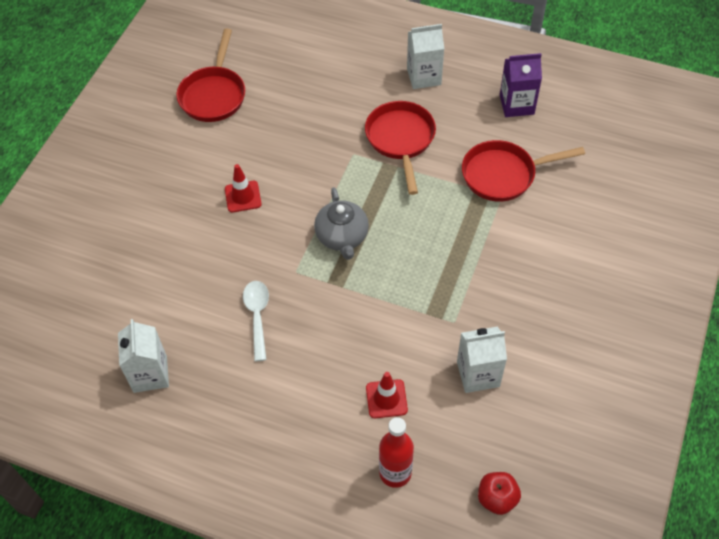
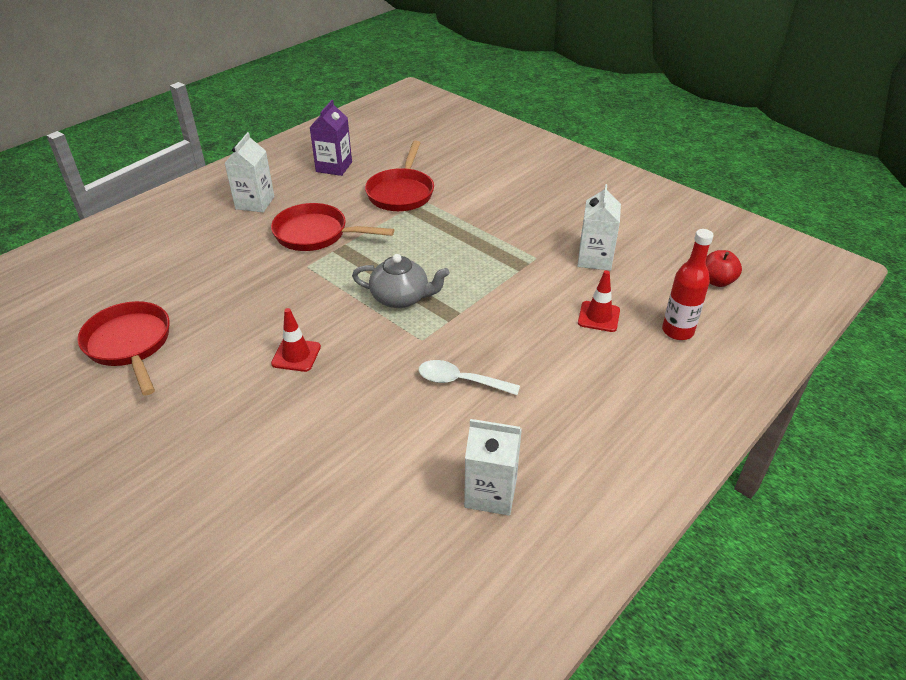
camera: 70 degrees left, 15 degrees down
red pan [176,28,245,122] -> red pan turned 150 degrees counterclockwise [77,301,170,396]

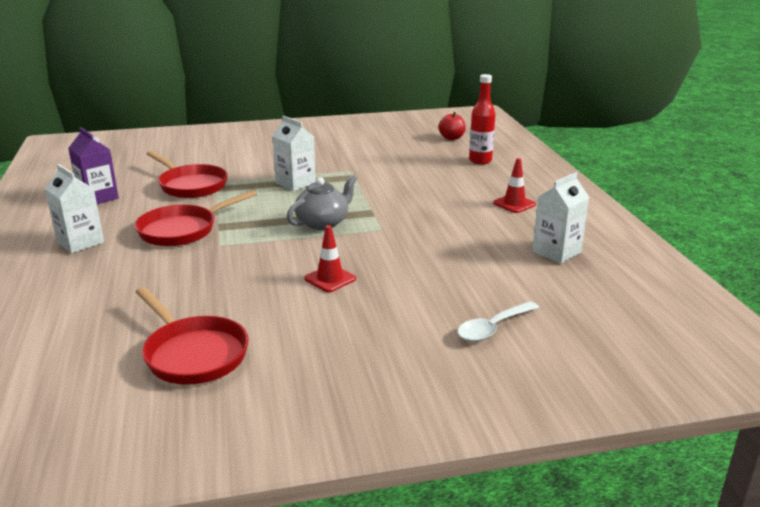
camera: 55 degrees left, 15 degrees down
red pan [77,301,170,396] -> red pan turned 135 degrees counterclockwise [136,287,249,385]
white spoon [418,360,520,395] -> white spoon moved to [457,301,539,342]
white carton [577,184,621,271] -> white carton moved to [273,116,316,191]
red traffic cone [578,270,620,332] -> red traffic cone moved to [493,158,536,213]

